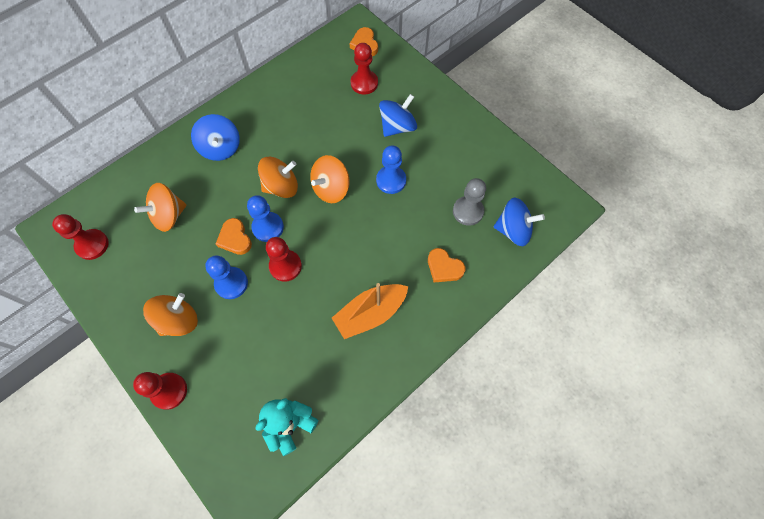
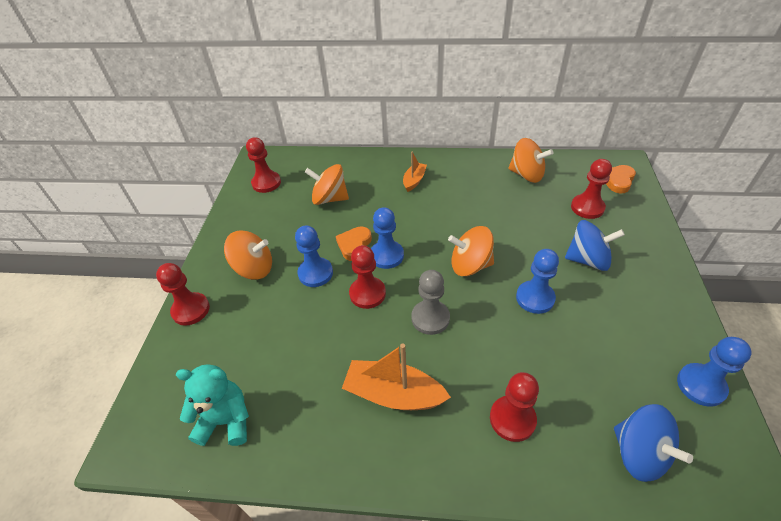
camera: 50 degrees right, 20 degrees down
blue spinning top [191,114,240,161] -> orange boat [403,152,427,192]
orange spinning top [258,157,298,198] -> orange spinning top moved to [509,138,553,183]
orange heart [428,248,465,282] -> red pawn [490,372,539,442]
grey pawn [453,178,486,226] -> grey pawn moved to [411,270,450,335]
none -> blue pawn [677,337,752,407]

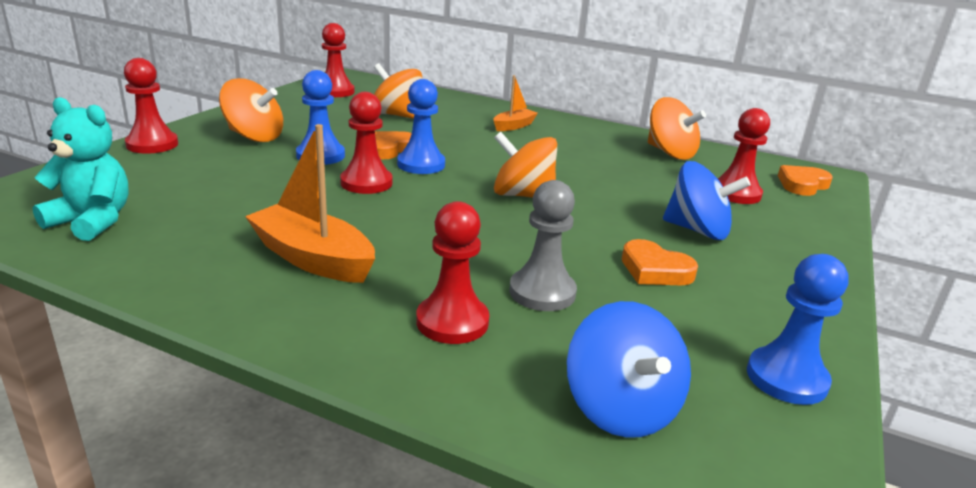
camera: 15 degrees right, 20 degrees down
grey pawn [411,270,450,335] -> grey pawn moved to [509,180,577,311]
blue pawn [516,249,559,314] -> none
none -> orange heart [622,239,698,286]

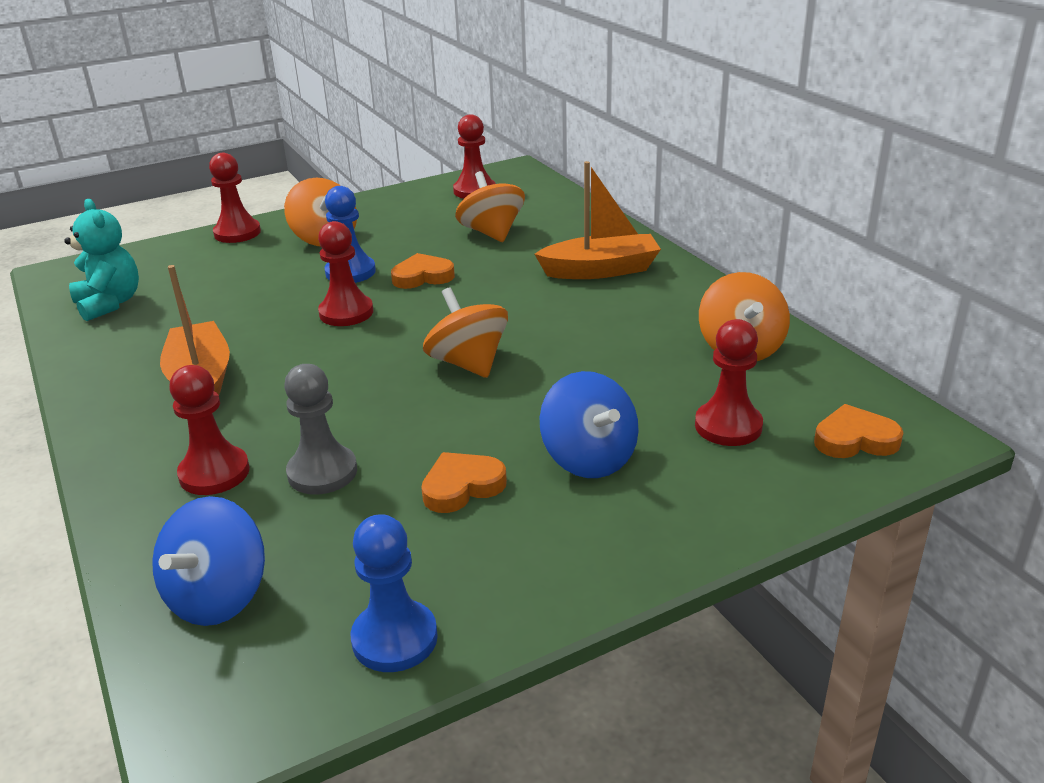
camera: 40 degrees right, 5 degrees up
blue pawn [397,79,445,174] -> none
orange boat [493,75,538,131] -> orange boat [535,161,661,279], size x1.74
orange heart [622,239,698,286] -> orange heart turned 75 degrees clockwise [421,452,507,513]

